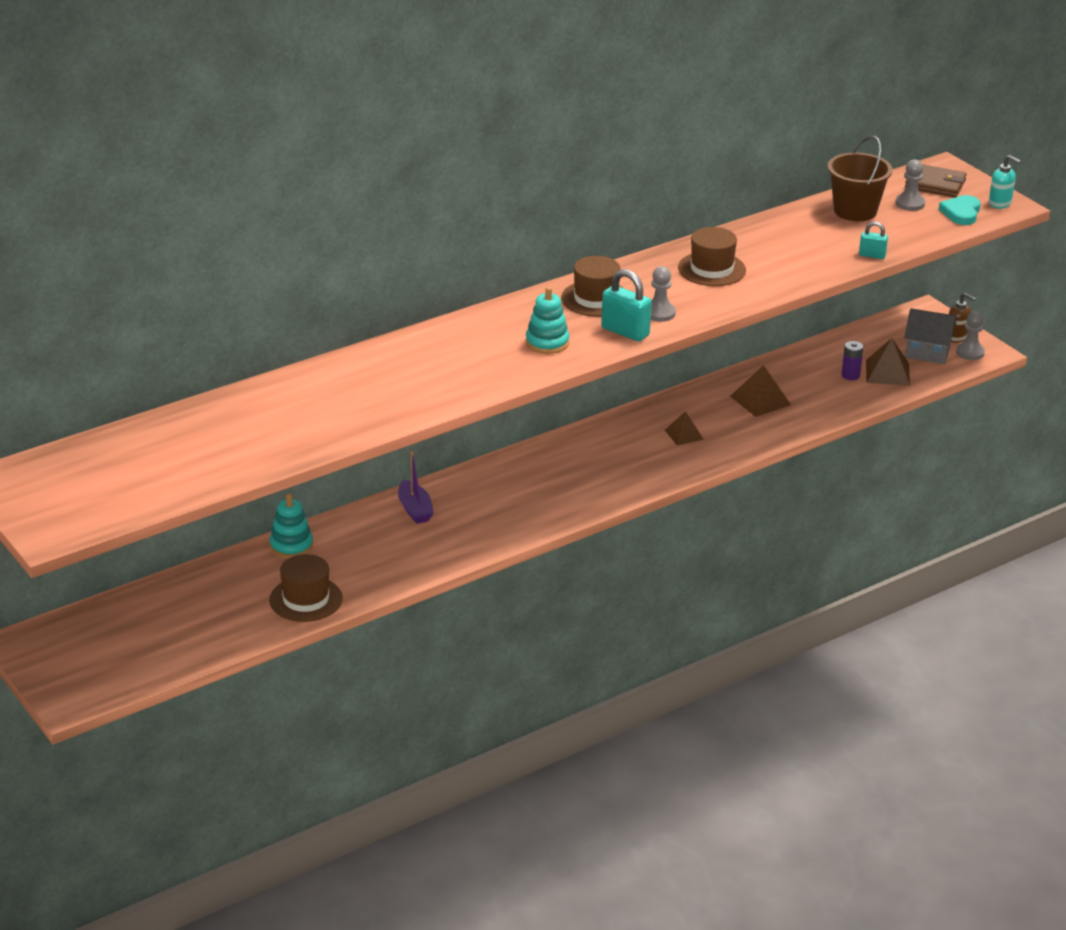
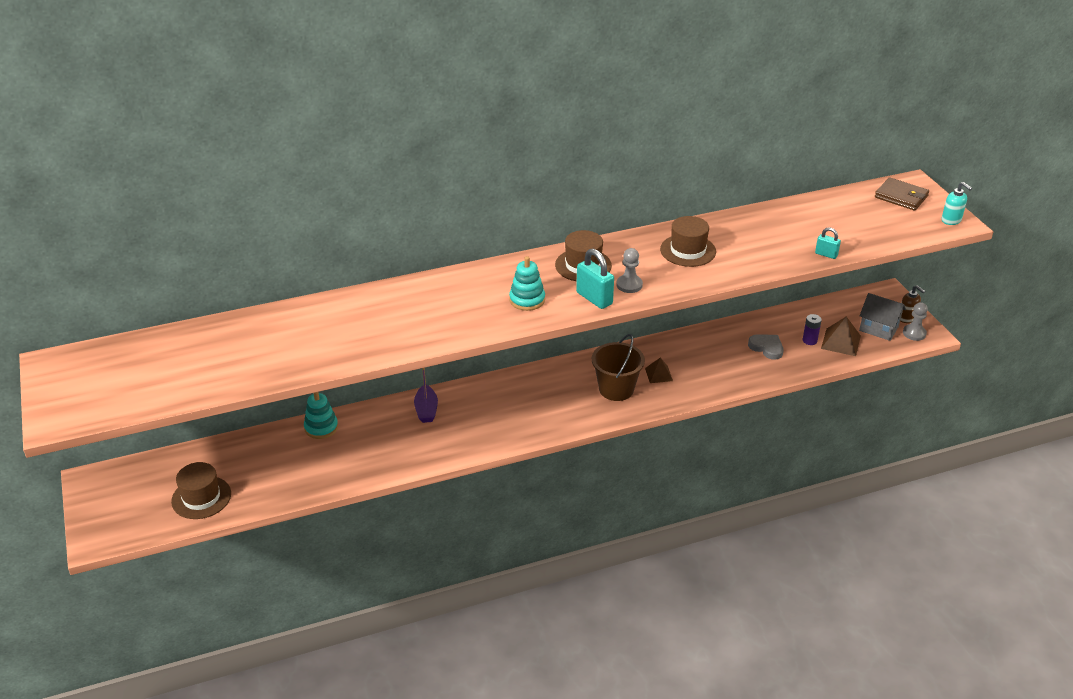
camera: 15 degrees right, 5 degrees up
brown hat [269,554,343,622] -> brown hat moved to [171,462,231,519]
brown pyramid [730,365,791,417] -> none
brown bucket [827,135,893,221] -> brown bucket moved to [592,334,645,401]
grey pawn [895,159,925,211] -> none
turquoise heart [939,195,981,225] -> none
none -> grey heart [748,334,784,360]

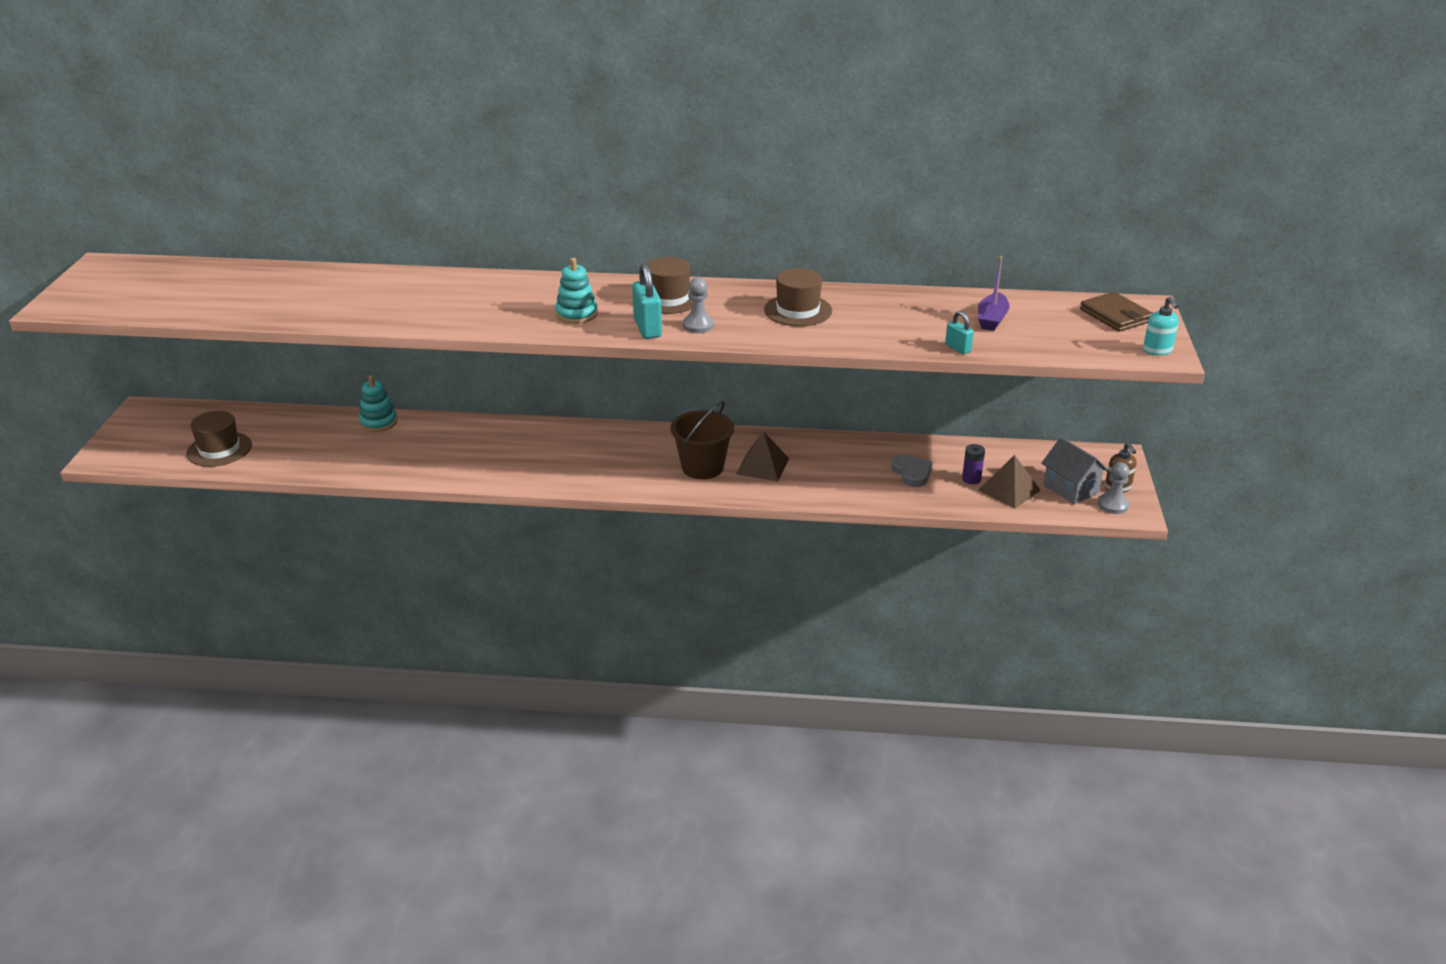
camera: 25 degrees right, 5 degrees down
purple boat [414,368,438,423] -> purple boat moved to [978,256,1010,331]
brown pyramid [645,357,673,383] -> brown pyramid [736,431,789,481], size x1.51

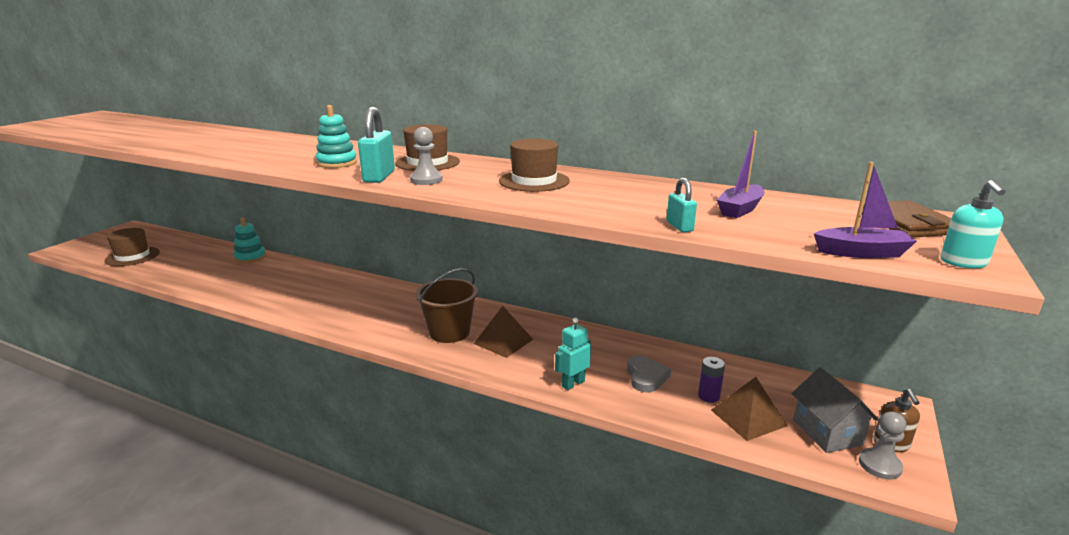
camera: 20 degrees right, 10 degrees down
none -> turquoise robot [555,317,591,390]
none -> purple boat [814,162,917,258]

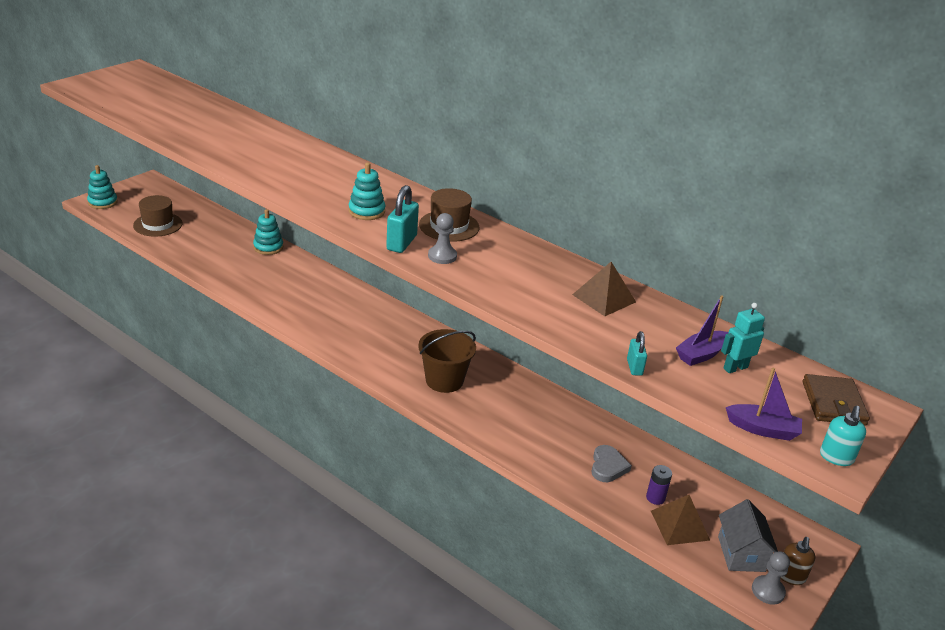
camera: 10 degrees right, 10 degrees up
brown pyramid [474,306,533,358] -> brown pyramid moved to [572,262,636,316]
brown hat [499,139,570,192] -> none
turquoise robot [555,317,591,390] -> turquoise robot moved to [721,303,765,373]
none -> turquoise stacking toy [87,165,118,209]

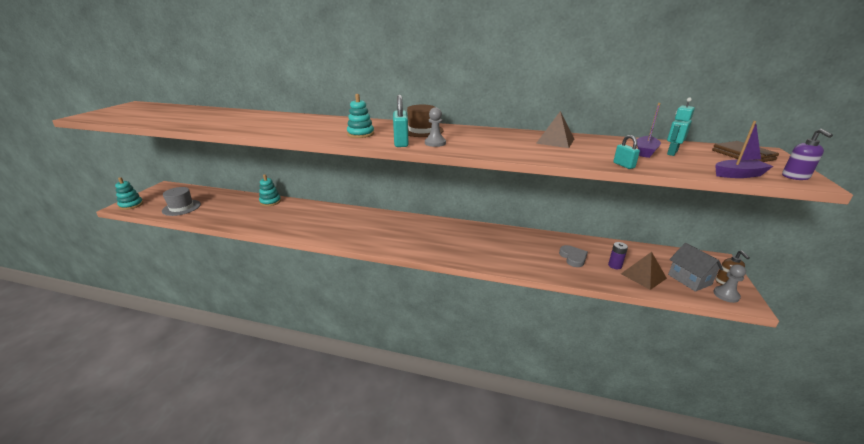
camera: 20 degrees left, 5 degrees down
brown hat [133,195,183,237] -> grey hat [162,187,201,216]
brown bucket [418,329,476,393] -> none
turquoise soap dispenser [820,406,866,466] -> purple soap dispenser [782,129,833,180]

